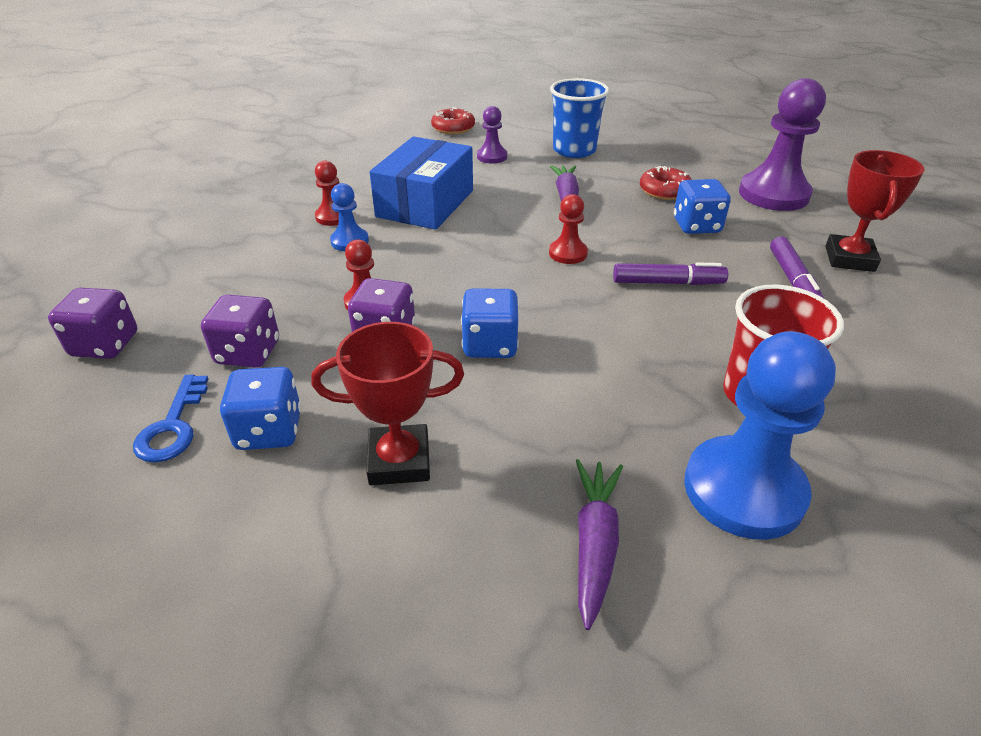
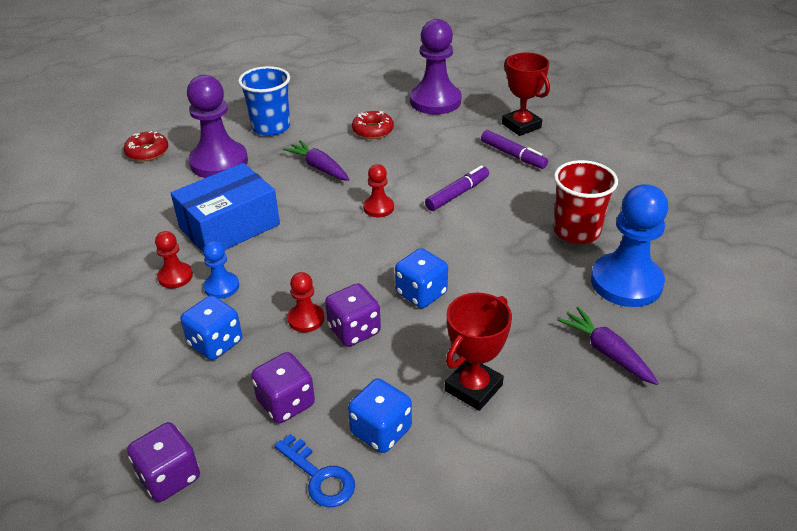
camera: 45 degrees left, 0 degrees up
blue box [370,137,473,230] -> blue box turned 75 degrees clockwise [171,163,280,252]
purple pawn [477,106,507,164] -> purple pawn [187,75,248,178], size x2.02
blue dice [674,179,731,234] -> blue dice moved to [181,295,242,360]

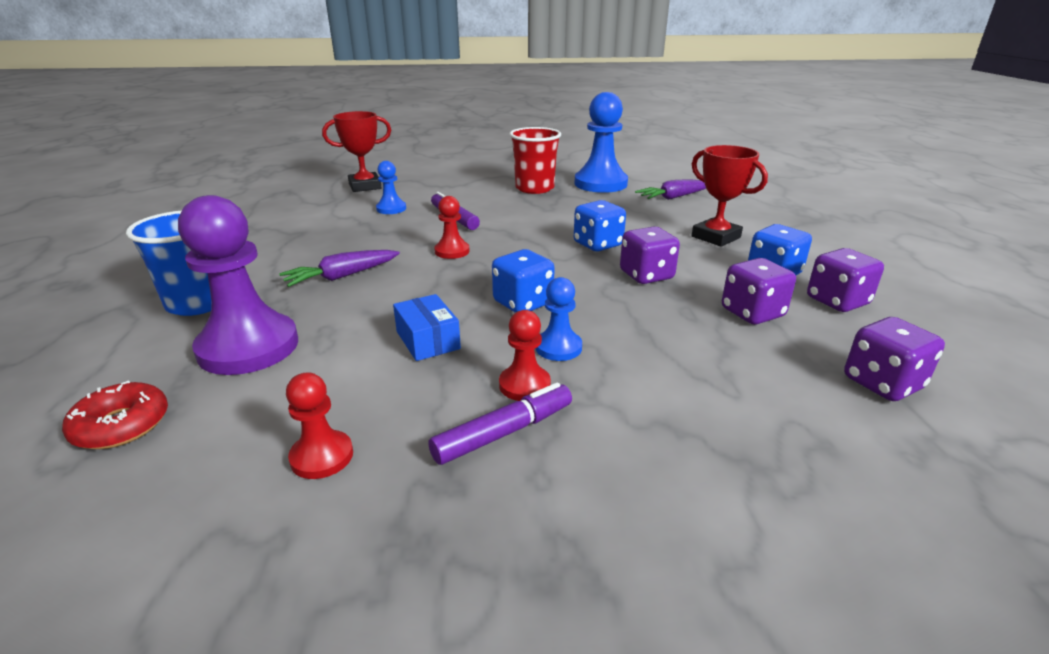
camera: 80 degrees left, 10 degrees down
blue box [171,163,280,252] -> blue box [393,294,461,361], size x0.52
blue dice [181,295,242,360] -> blue dice moved to [492,249,555,313]
blue key [274,434,355,507] -> purple dice [807,248,884,312]
red pawn [288,272,324,332] -> red pawn moved to [286,372,353,479]
red donut [352,111,394,139] -> none
purple pawn [410,19,462,115] -> none
purple marker [481,130,548,169] -> purple marker moved to [428,382,572,465]
none -> blue pawn [376,161,406,214]

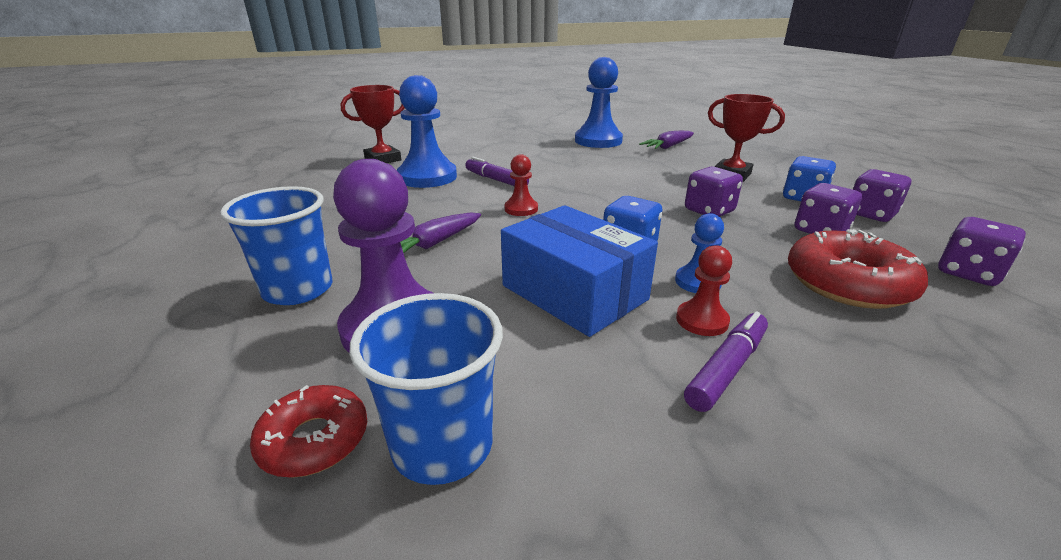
camera: 15 degrees left, 0 degrees up
red pawn [286,372,353,479] -> none
blue pawn [376,161,406,214] -> blue pawn [397,75,457,188], size x2.02
blue box [393,294,461,361] -> blue box [501,205,658,337], size x1.93
red cup [509,127,561,194] -> none
blue dice [574,200,626,251] -> none
none -> blue cup [350,293,503,485]
none -> red donut [788,229,928,309]

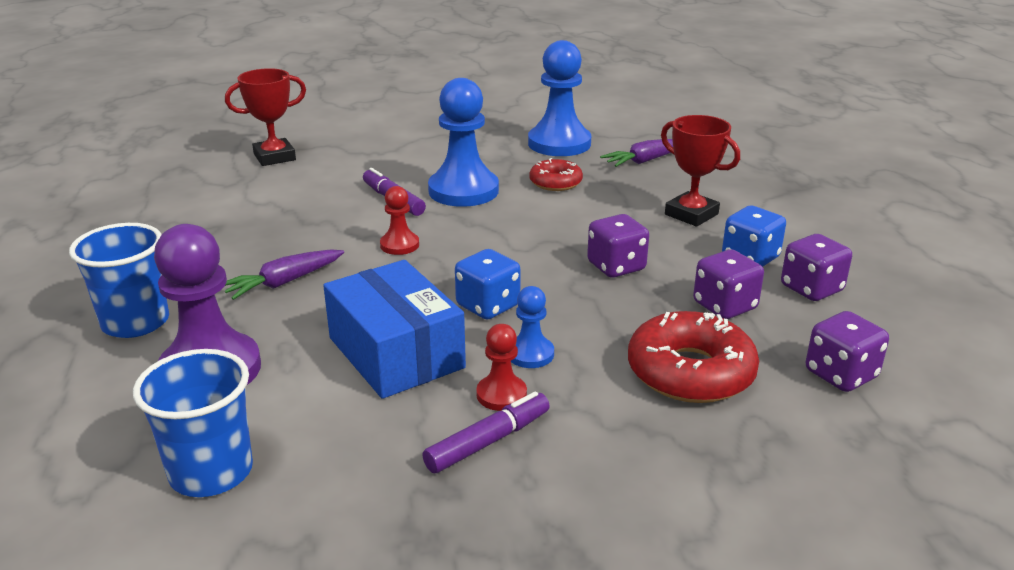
camera: 10 degrees right, 0 degrees up
red donut [250,385,367,477] -> red donut moved to [530,158,583,191]
blue pawn [397,75,457,188] -> blue pawn moved to [428,78,499,207]

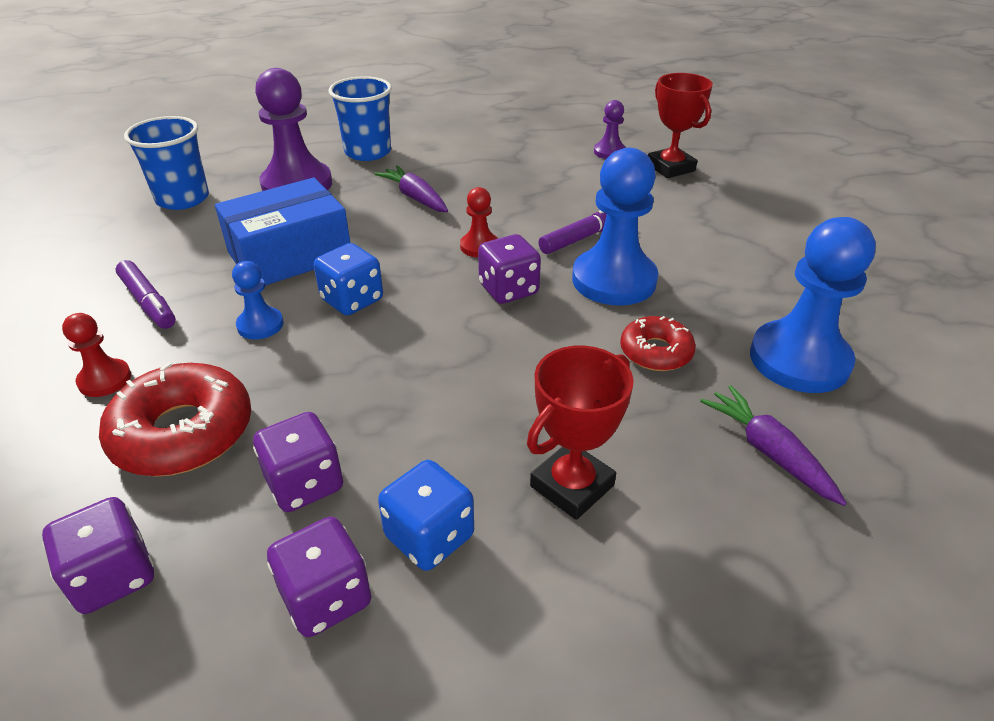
camera: 90 degrees right, 10 degrees up
red pawn [476,324,527,411] -> red pawn moved to [62,313,131,397]
purple dice [587,214,649,278] -> purple dice moved to [478,234,541,304]
none -> purple pawn [594,100,626,159]

